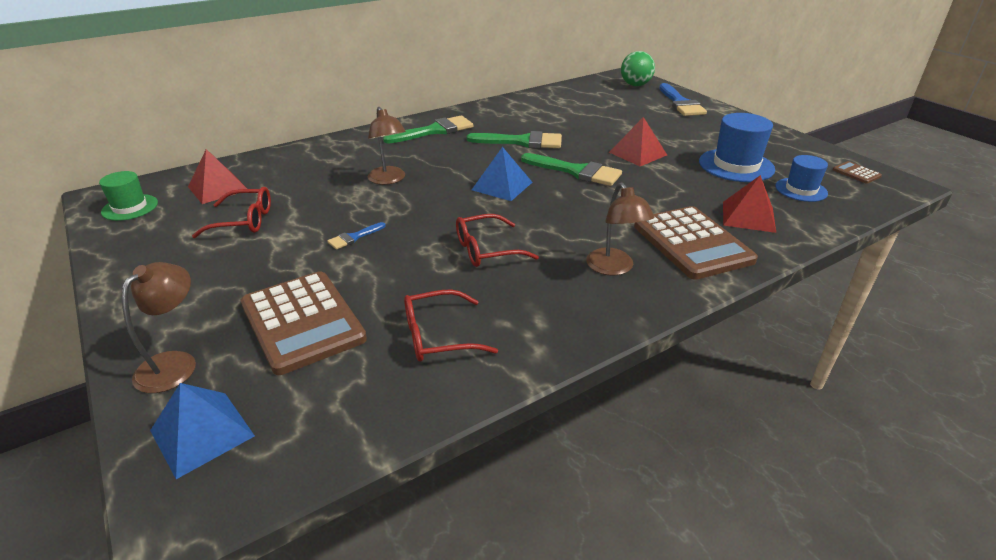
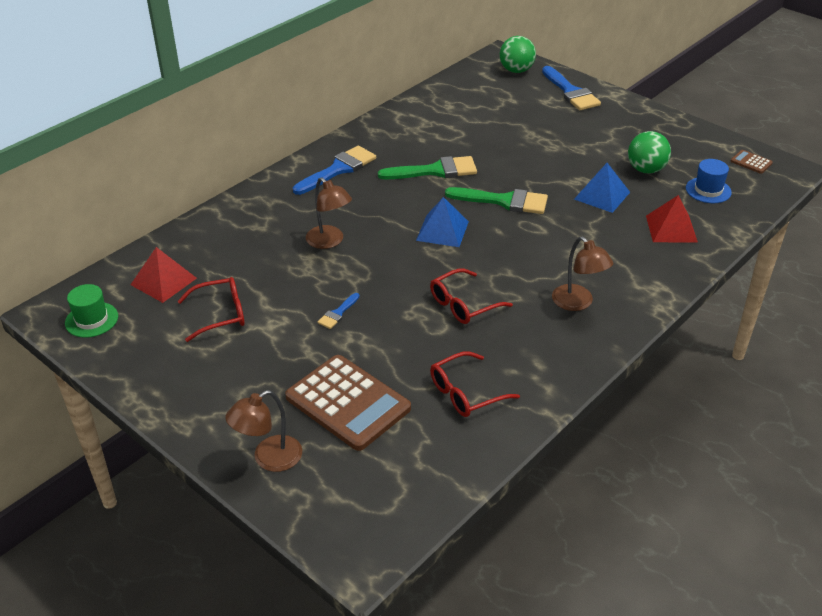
camera: 15 degrees left, 5 degrees up
brown lamp [122,262,196,393] -> brown lamp turned 135 degrees counterclockwise [225,390,302,472]
blue pyramid [150,383,255,479] -> blue pyramid moved to [574,163,630,213]
green brush [383,116,473,144] -> blue brush [293,145,376,195]
red pyramid [609,117,667,166] -> none
brown calculator [634,206,758,280] -> none
blue hat [699,113,775,182] -> green ball [628,131,671,174]

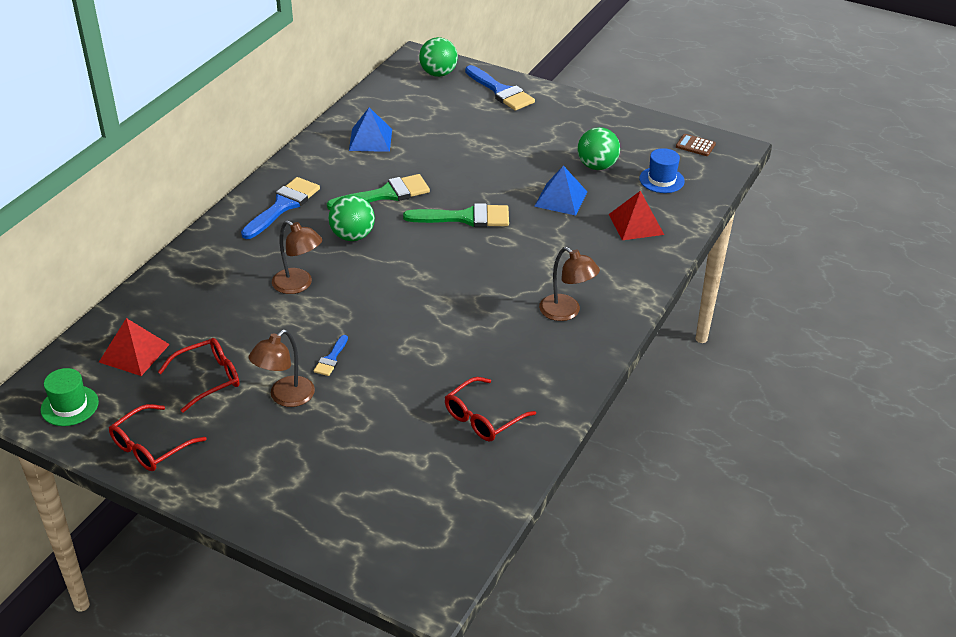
camera: 15 degrees left, 0 degrees up
brown lamp [225,390,302,472] -> brown lamp moved to [249,330,315,407]
brown calculator [285,355,411,451] -> none
blue pyramid [416,197,469,247] -> blue pyramid moved to [349,107,392,152]
red glasses [430,269,513,324] -> red glasses moved to [109,404,207,471]
none -> green ball [328,195,375,241]

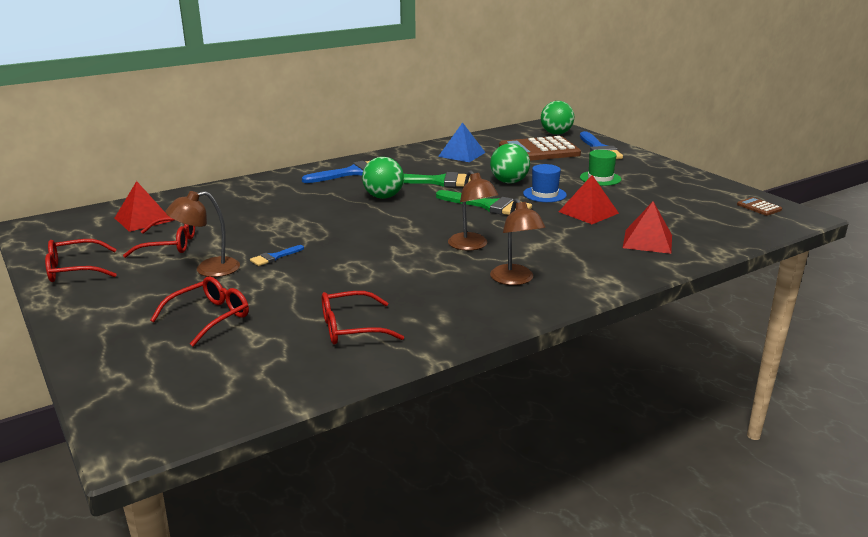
camera: 30 degrees right, 15 degrees down
green hat [41,368,99,426] -> green hat moved to [580,150,621,186]
brown lamp [272,220,322,294] -> brown lamp moved to [448,170,499,251]
blue pyramid [534,165,587,216] -> red pyramid [559,175,619,224]
green ball [577,127,620,170] -> green ball moved to [490,143,530,184]
blue hat [639,148,685,193] -> blue hat moved to [523,164,567,202]
none -> red glasses [150,276,249,347]
none -> brown calculator [499,136,581,161]

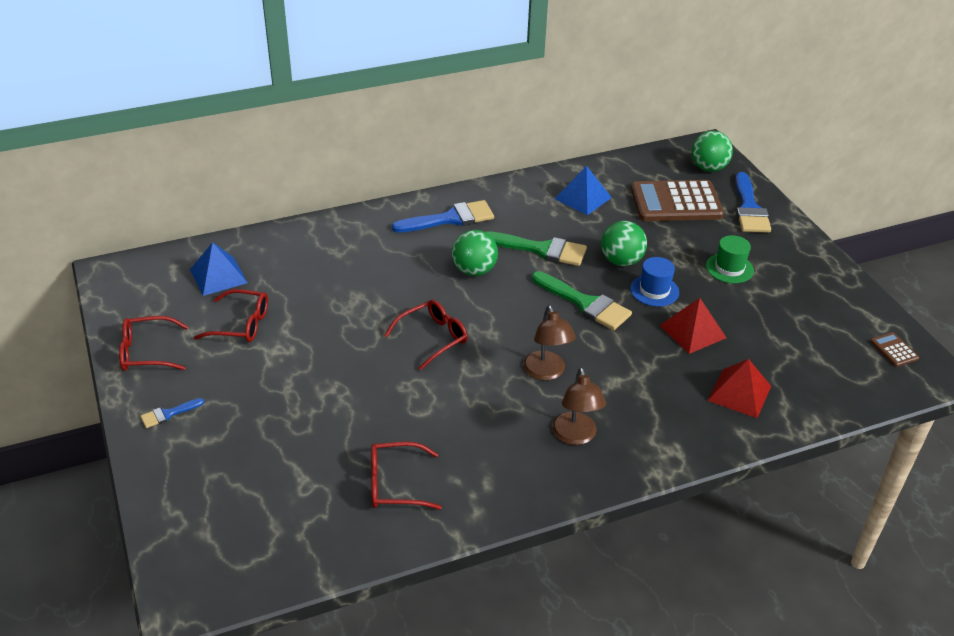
camera: 10 degrees right, 15 degrees up
red pyramid [115,181,173,232] -> blue pyramid [190,242,248,296]
red glasses [150,276,249,347] -> red glasses moved to [384,300,468,370]
brown lamp [165,191,240,277] -> none
blue brush [250,245,304,266] -> blue brush moved to [141,398,204,428]

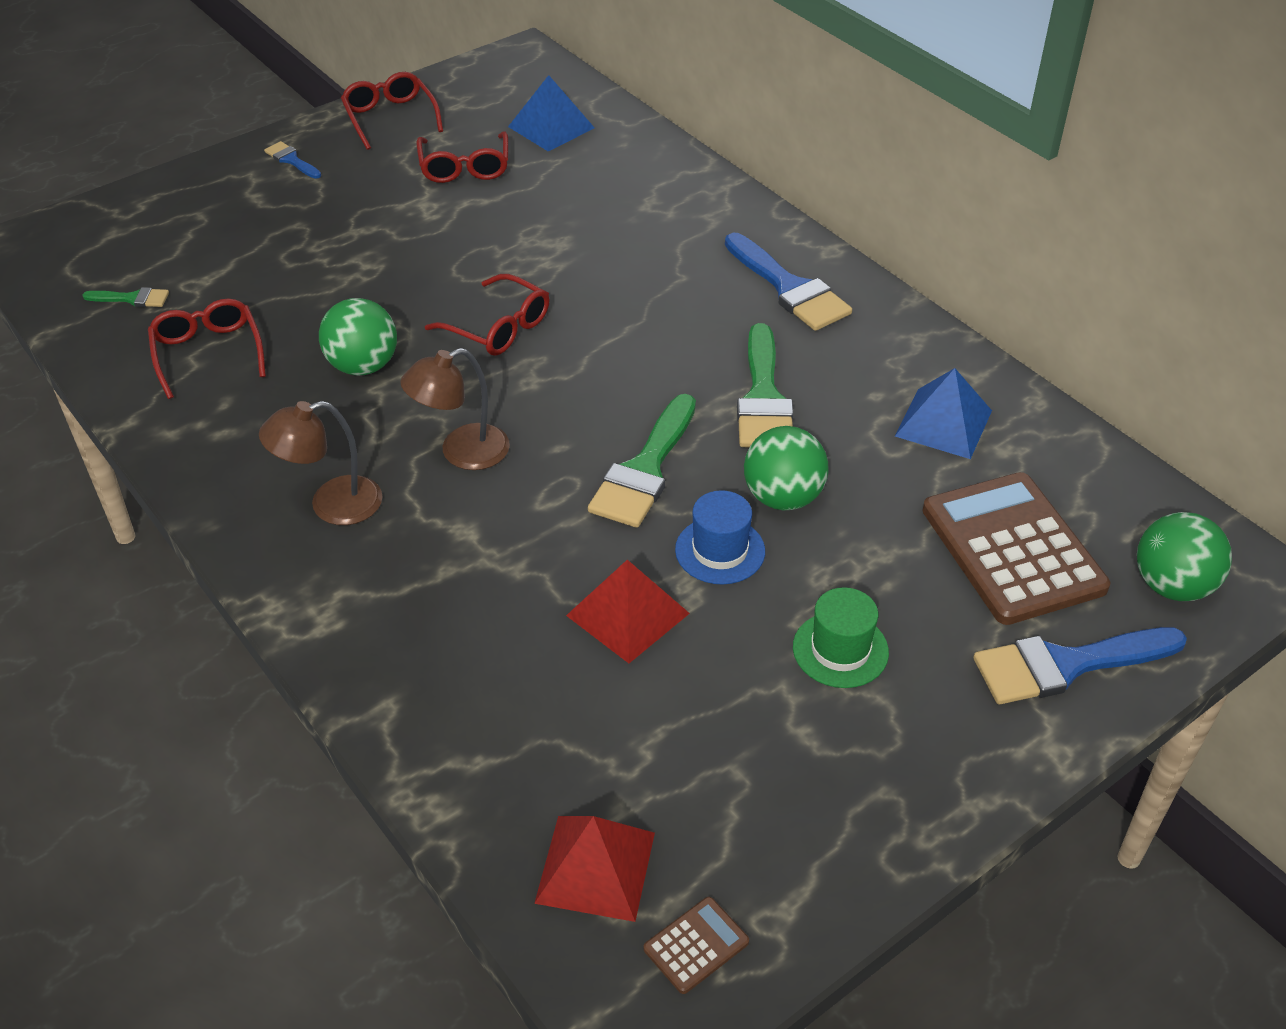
camera: 75 degrees right, 5 degrees up
green ball [452,230,498,276] -> green ball moved to [319,298,397,376]
red pyramid [707,359,771,418] -> red pyramid moved to [534,816,655,922]
none -> green brush [82,287,169,307]

